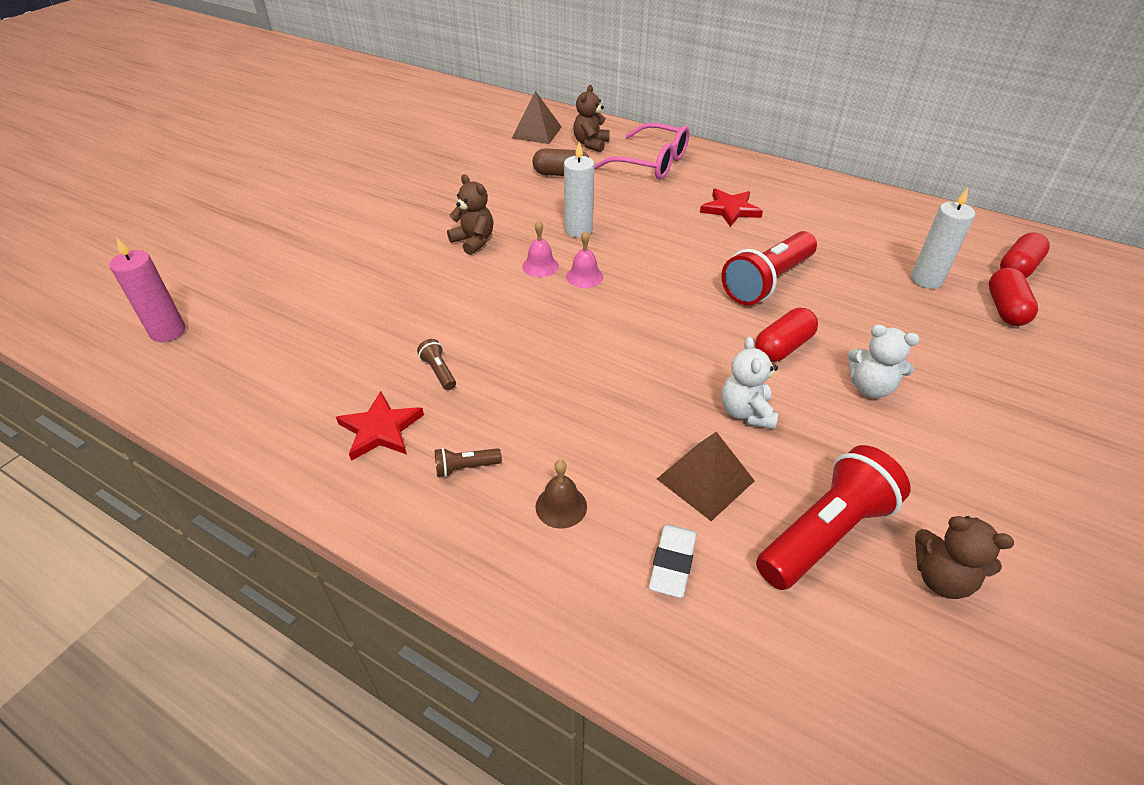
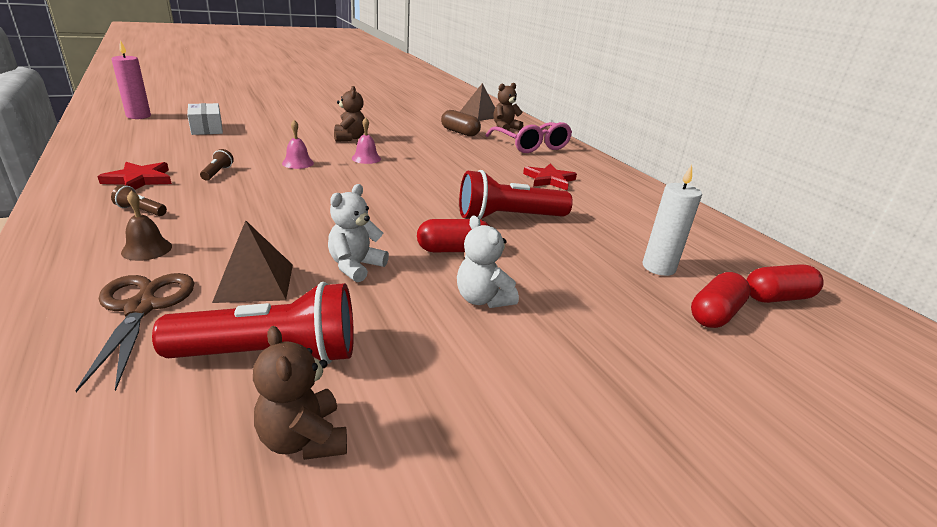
camera: 30 degrees right, 15 degrees down
white candle [564,142,594,238] -> none
pink bell [566,230,603,288] -> pink bell moved to [282,120,314,169]
white eraser [649,524,697,598] -> brown scissors [75,273,194,392]
none -> white box [187,103,223,135]

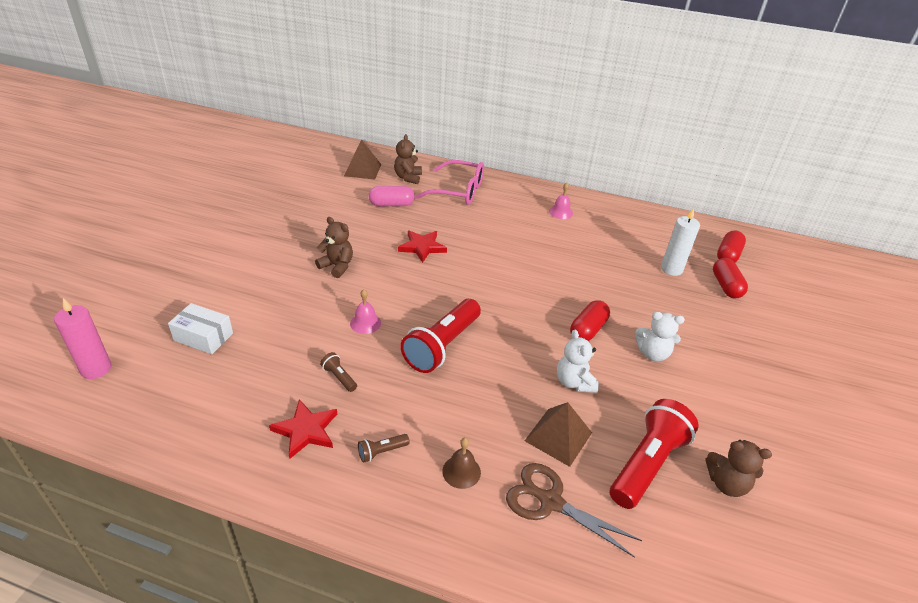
camera: 45 degrees left, 10 degrees up
pink bell [352,117,381,164] -> pink bell moved to [549,183,573,219]
brown capsule [441,110,481,136] -> pink capsule [369,186,415,206]
red flashlight [459,170,573,219] -> red flashlight moved to [401,299,481,373]
red star [523,164,577,191] -> red star moved to [398,230,447,263]

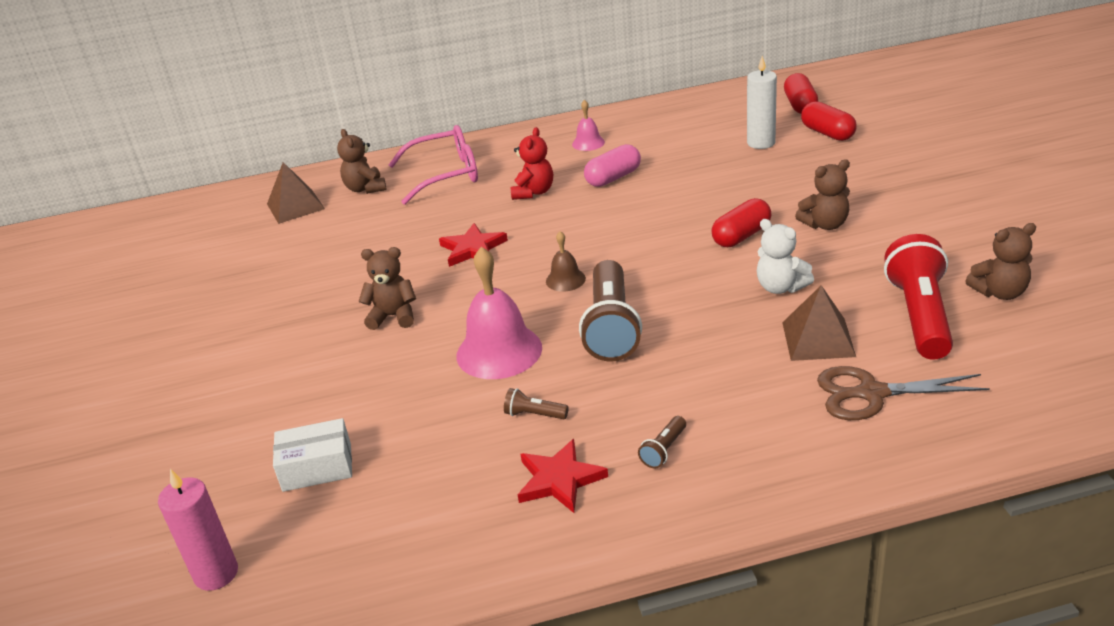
camera: 25 degrees left, 5 degrees down
pink bell [350,289,381,334] -> pink bell [457,247,542,379], size x1.99
pink capsule [369,186,415,206] -> pink capsule moved to [584,144,641,187]
red flashlight [401,299,481,373] -> brown flashlight [579,260,642,361]
brown bell [442,437,481,489] -> brown bell moved to [546,231,586,292]
red capsule [570,300,610,341] -> red capsule turned 45 degrees clockwise [712,198,772,247]
white teddy bear [635,311,685,361] -> brown teddy bear [795,159,850,230]
none -> red teddy bear [511,127,553,200]

